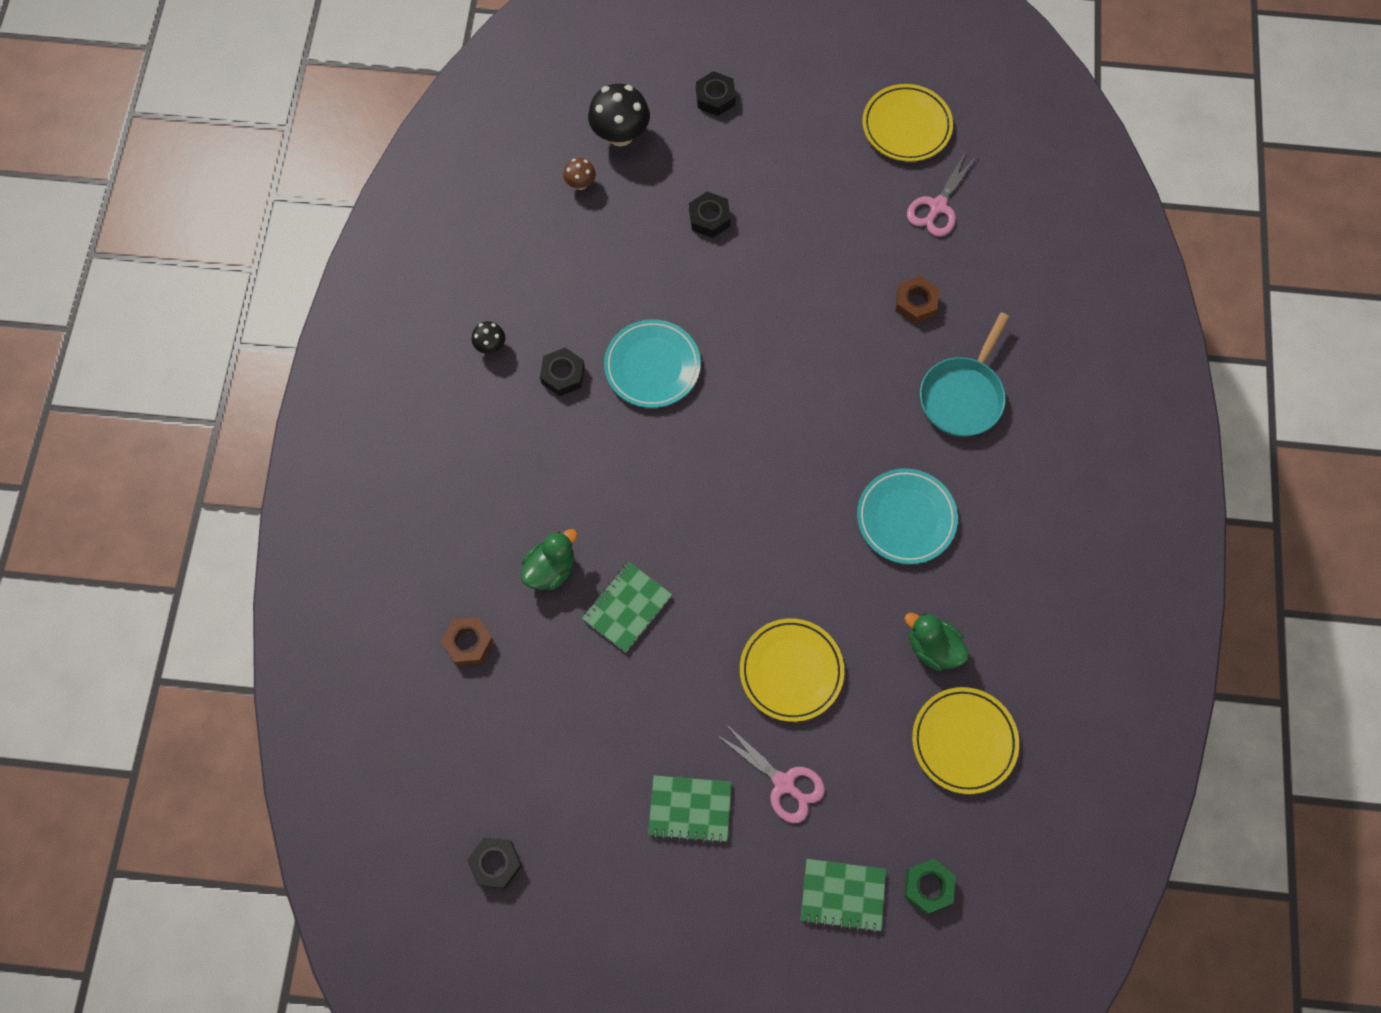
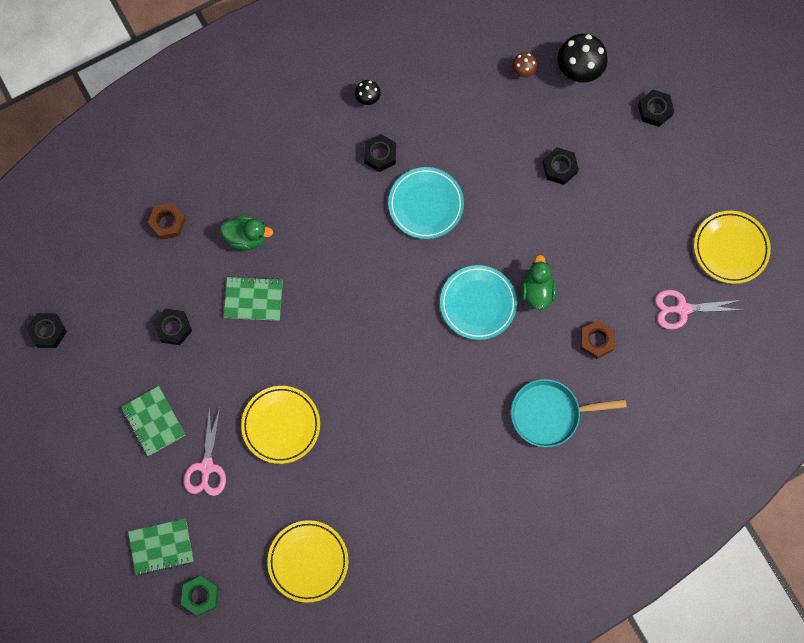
camera: 55 degrees right, 5 degrees up
green notebook [801,859,886,933] -> green notebook turned 75 degrees counterclockwise [128,519,194,575]
turquoise plate [857,468,958,564] -> turquoise plate moved to [440,265,517,340]
green duck [905,613,969,671] -> green duck moved to [521,255,556,310]
none -> black nut [153,309,192,345]

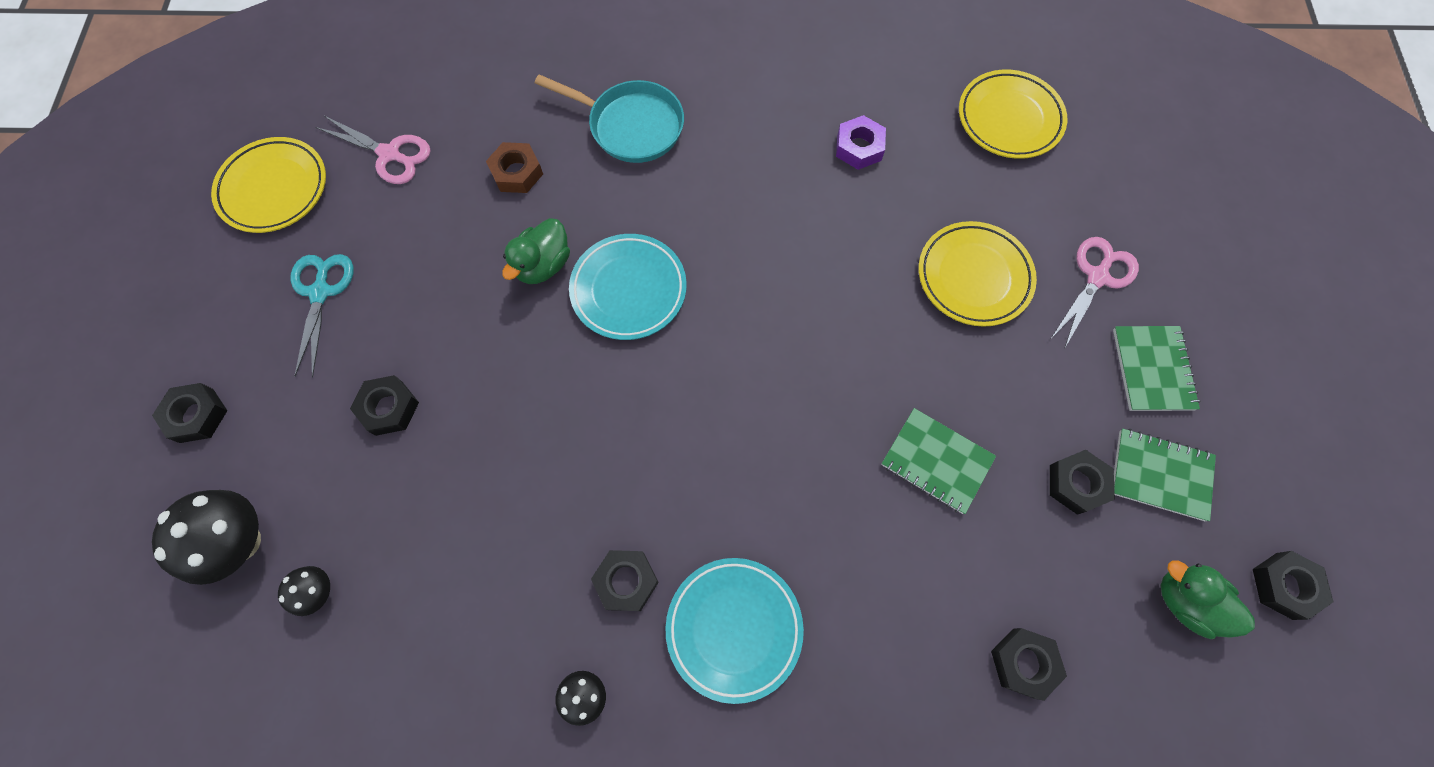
camera: 150 degrees left, 5 degrees down
green notebook [128,519,194,575] -> green notebook moved to [1114,428,1216,521]
brown nut [148,203,186,240] -> black nut [991,628,1067,701]
green nut [181,576,219,616] -> none
green duck [220,216,273,250] -> green duck moved to [1161,561,1255,639]
turquoise plate [388,167,464,239] -> turquoise plate moved to [666,558,804,704]
brown mushroom [512,52,538,78] -> black mushroom [278,566,330,616]
none -> turquoise scissors [290,254,354,377]
none -> purple nut [836,115,886,170]

